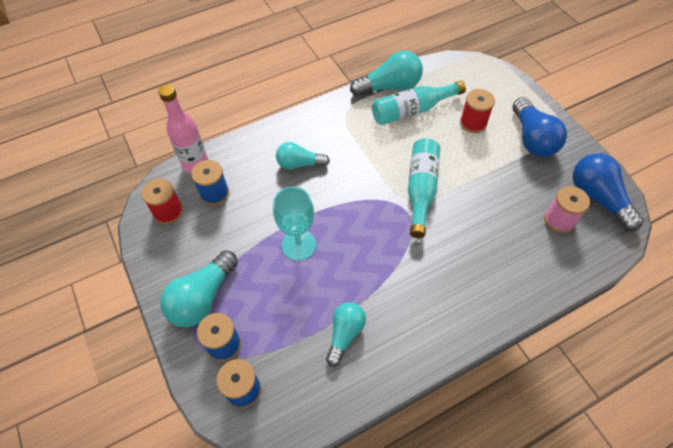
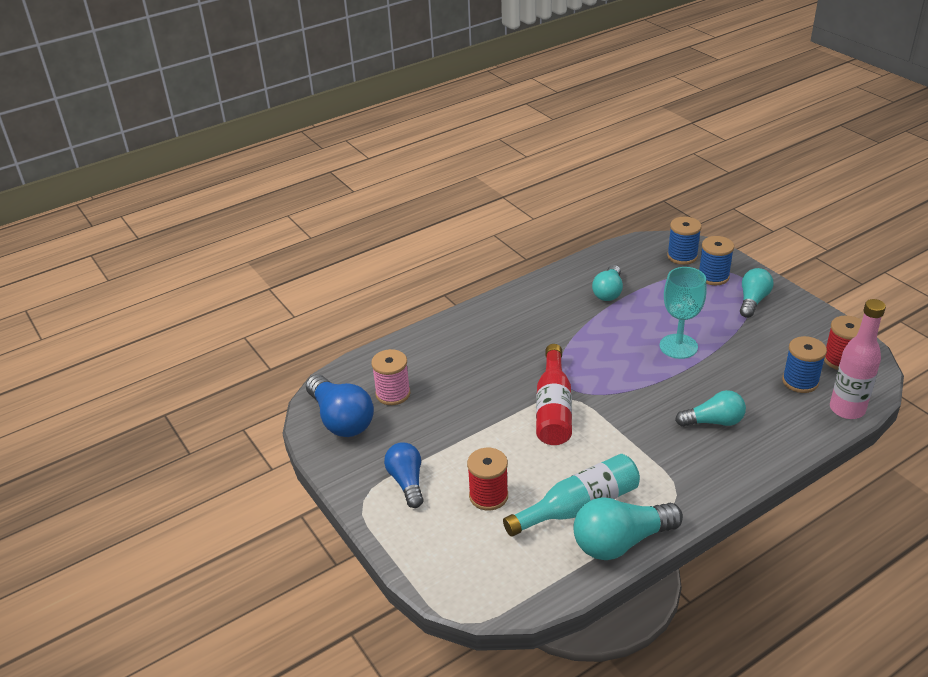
camera: 175 degrees right, 20 degrees down
turquoise light bulb [160,250,238,327] -> turquoise light bulb [740,268,774,318], size x0.66
turquoise bottle [408,138,440,238] -> red bottle [536,344,572,445]
blue light bulb [513,97,567,157] -> blue light bulb [384,442,424,508], size x0.66

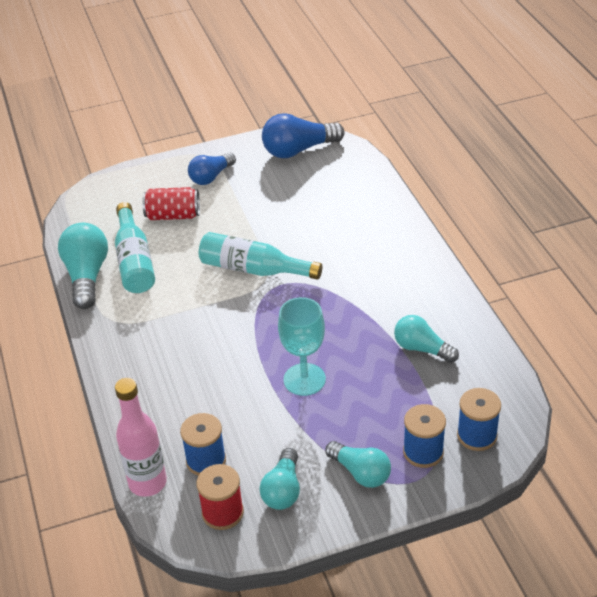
camera: 105 degrees right, 5 degrees up
pink spool [371,349,411,405] -> none
blue light bulb [384,442,424,508] -> blue light bulb turned 135 degrees clockwise [188,153,236,185]
red spool [467,448,508,511] -> red can [142,187,200,220]
red bottle [536,344,572,445] -> turquoise bottle [199,232,322,280]
turquoise light bulb [675,390,746,427] -> turquoise light bulb moved to [259,448,300,510]

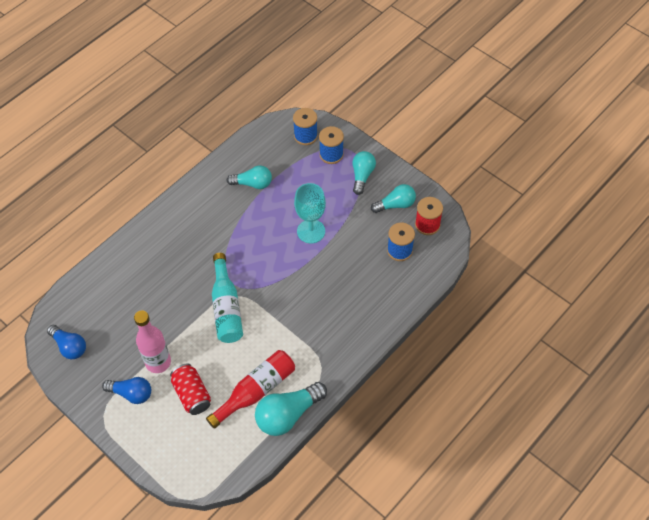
camera: 120 degrees left, 15 degrees up
turquoise bottle [115,202,155,293] -> red bottle [206,350,295,429]
pink bottle [115,378,167,497] -> pink bottle moved to [134,310,171,373]
blue light bulb [262,113,344,158] -> blue light bulb [47,325,86,359], size x0.66
turquoise light bulb [394,315,459,363] -> turquoise light bulb turned 90 degrees counterclockwise [226,165,272,189]

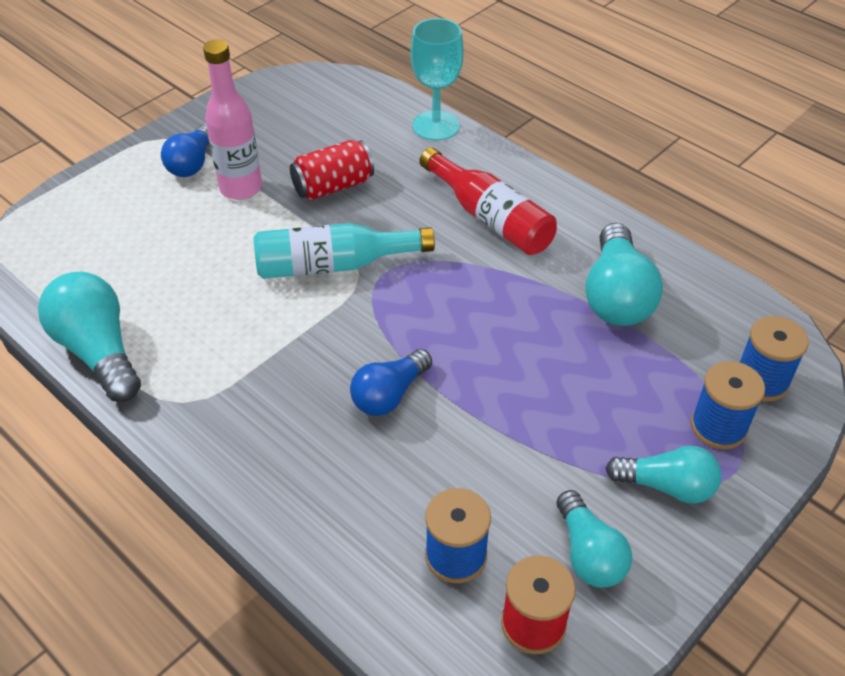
camera: 90 degrees right, 10 degrees down
blue light bulb [47,325,86,359] -> blue light bulb moved to [350,349,432,416]
red can [170,363,211,415] -> red can moved to [290,140,374,200]
red bottle [206,350,295,429] -> red bottle moved to [419,147,557,255]
turquoise light bulb [226,165,272,189] -> turquoise light bulb [585,223,663,326], size x1.52
turquoise goblet [294,183,326,243] -> turquoise goblet moved to [410,18,464,141]

